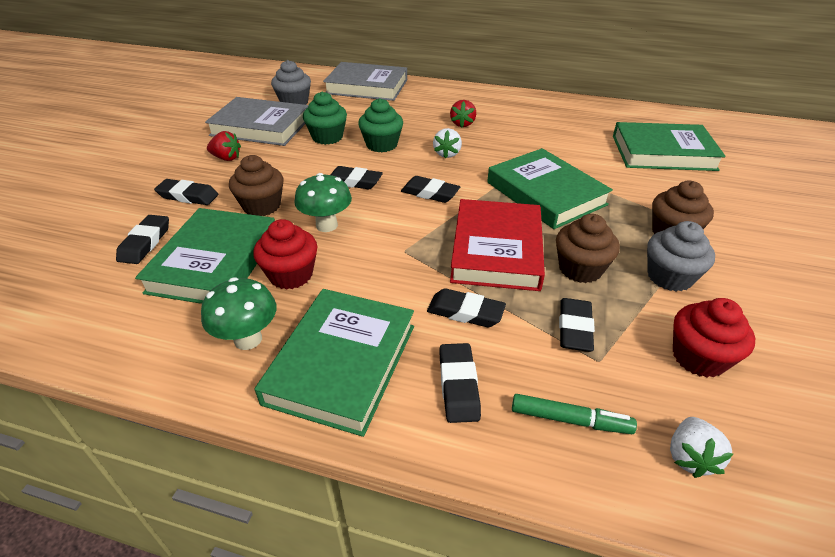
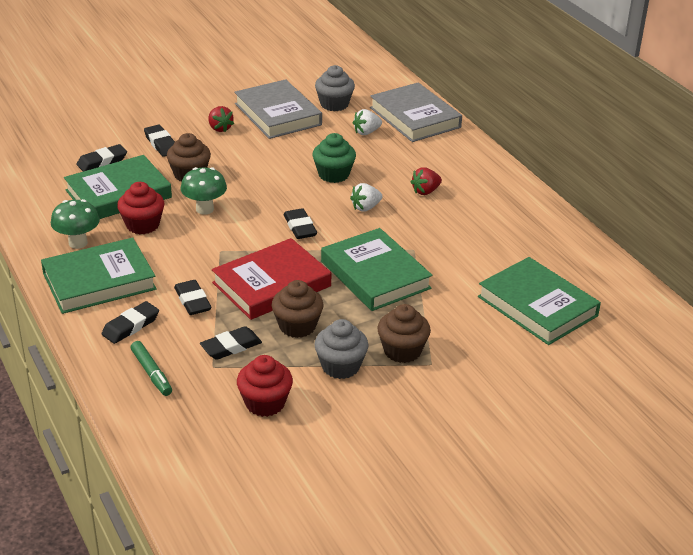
camera: 45 degrees right, 5 degrees down
green cupcake [303,91,347,145] -> none
black eraser [331,166,383,189] -> none
green book [487,148,613,229] -> green book turned 45 degrees counterclockwise [321,228,433,311]
white strawberry [670,417,733,478] -> white strawberry moved to [353,109,382,135]

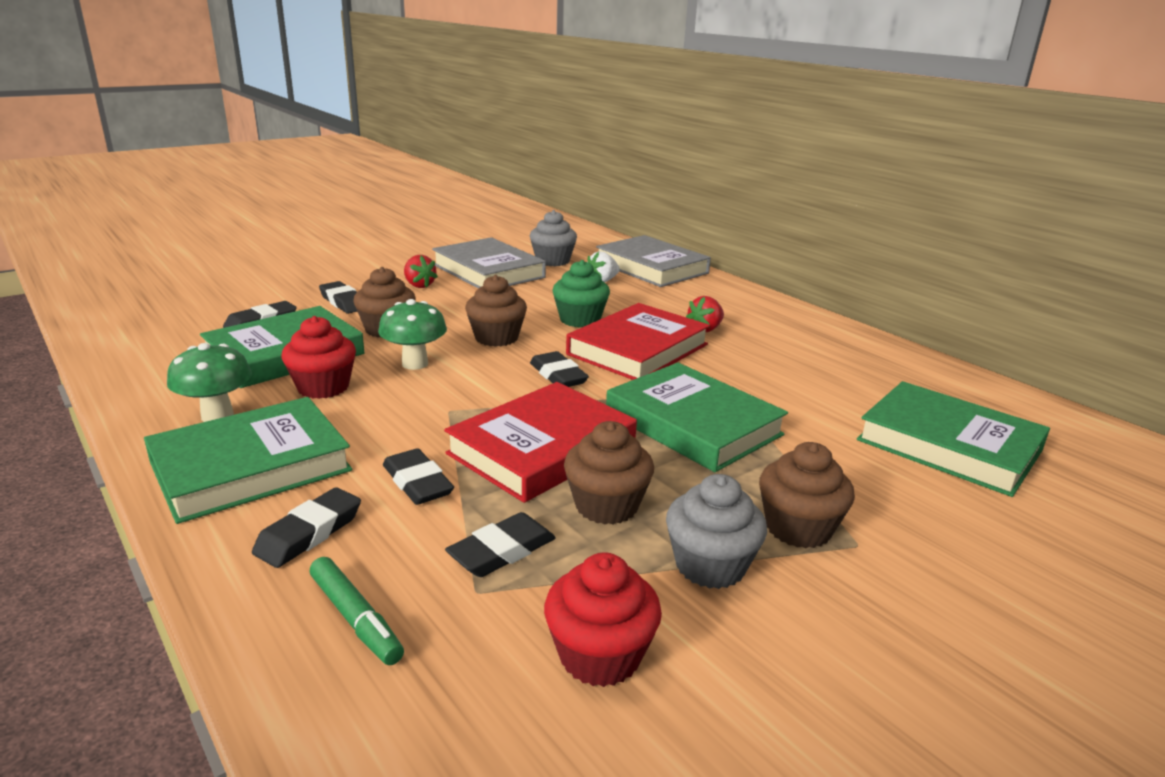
camera: 10 degrees left, 10 degrees down
white strawberry [350,183,382,212] -> red book [566,303,710,380]
none -> brown cupcake [465,275,527,347]

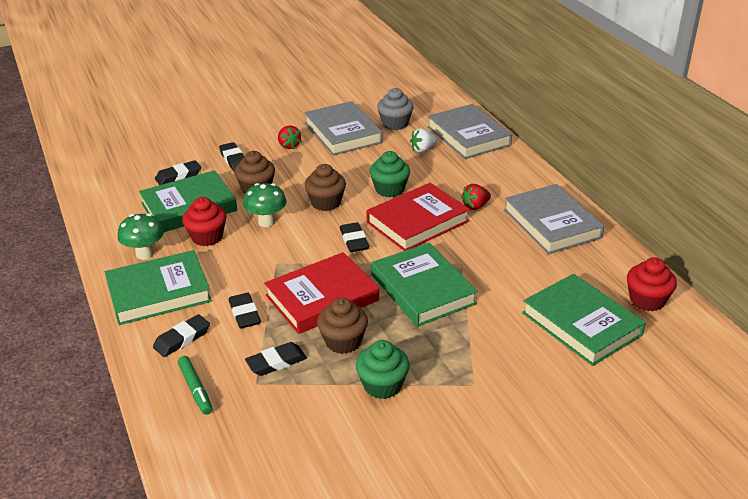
camera: 15 degrees right, 10 degrees up
red cupcake [544,552,662,687] -> red cupcake moved to [627,257,677,311]
grey cupcake [666,474,767,589] -> green cupcake [356,340,410,399]
brown cupcake [759,442,855,548] -> none
none -> grey book [504,184,604,254]

